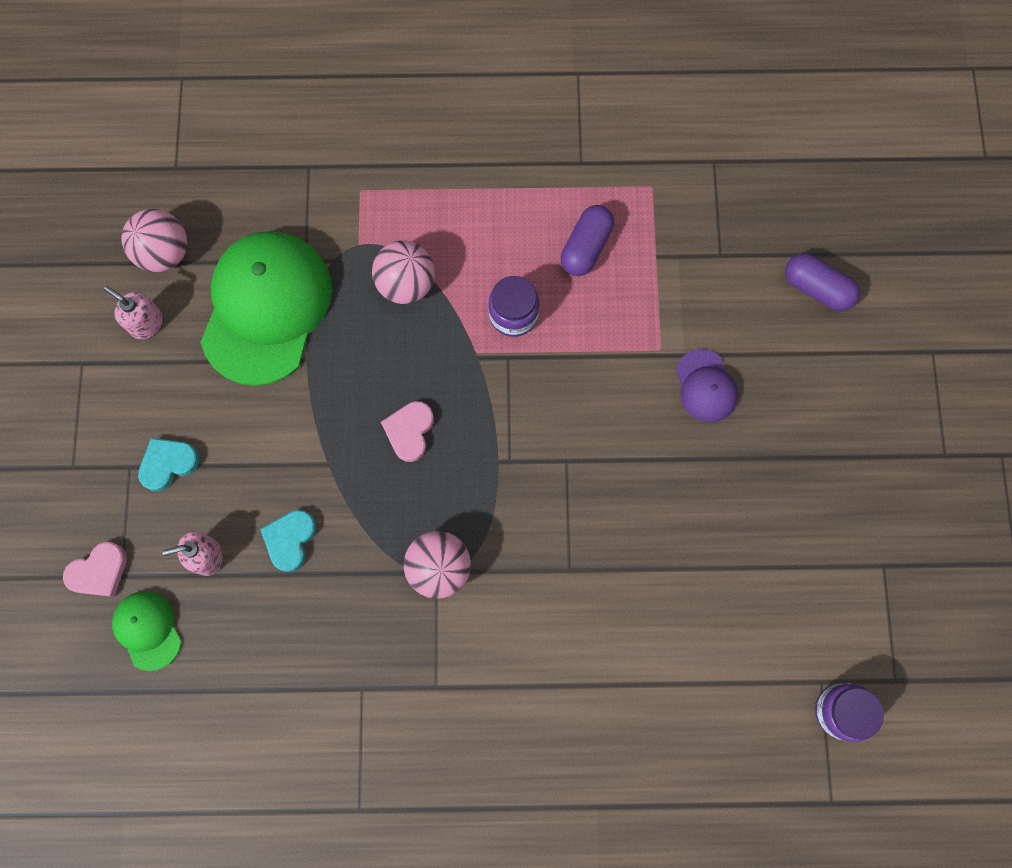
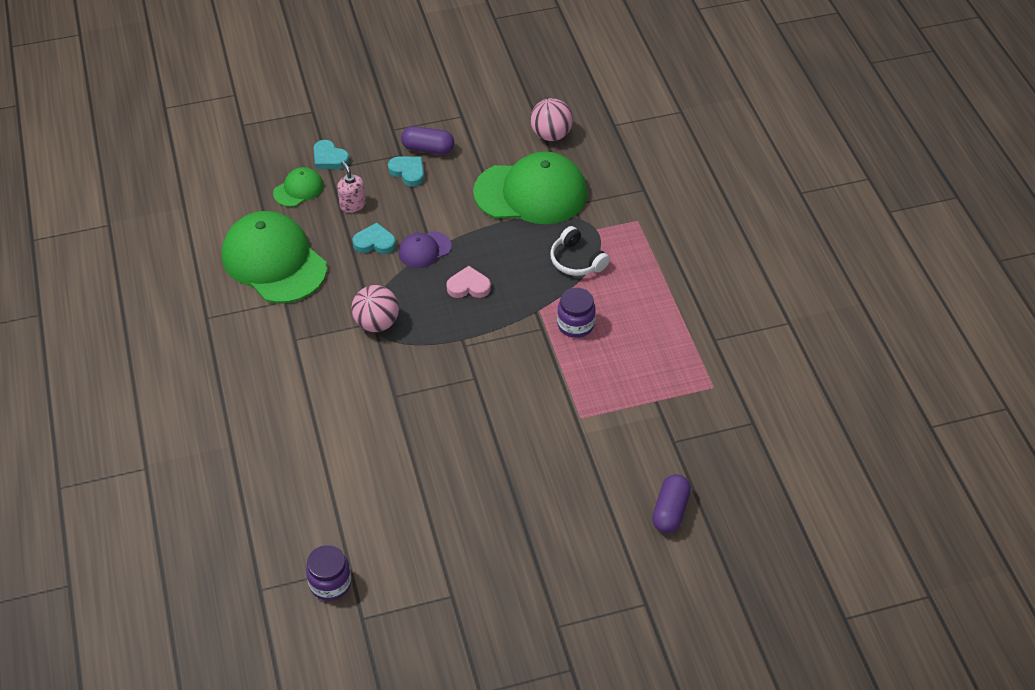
camera: 75 degrees right, 25 degrees down
pink heart [63,542,127,597] -> turquoise heart [313,140,350,169]
pink soap dispenser [104,286,163,339] -> none
pink ball [372,240,435,304] -> white headphones [550,226,610,276]
purple capsule [561,205,614,276] -> purple capsule moved to [401,126,454,155]
purple cap [676,349,738,423] -> purple cap moved to [399,231,452,268]
none -> green cap [222,211,327,303]

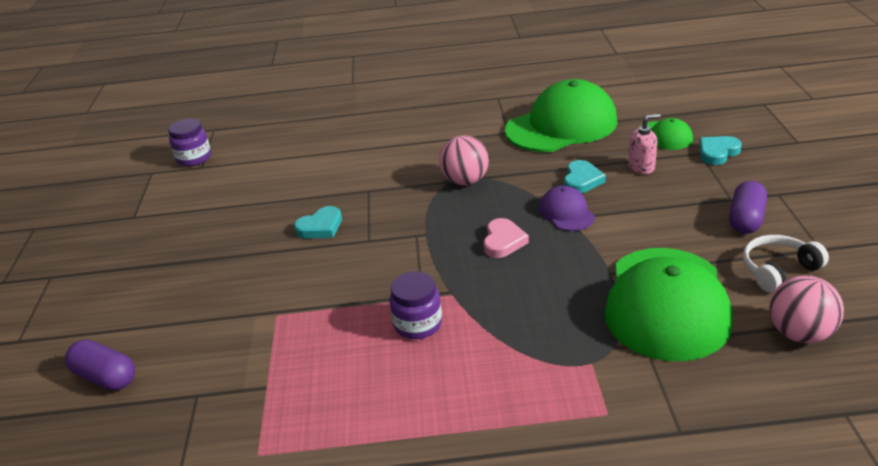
camera: 105 degrees right, 15 degrees down
turquoise heart [388,157,424,187] -> turquoise heart moved to [294,206,342,239]
white headphones [550,226,610,276] -> white headphones moved to [743,235,829,292]

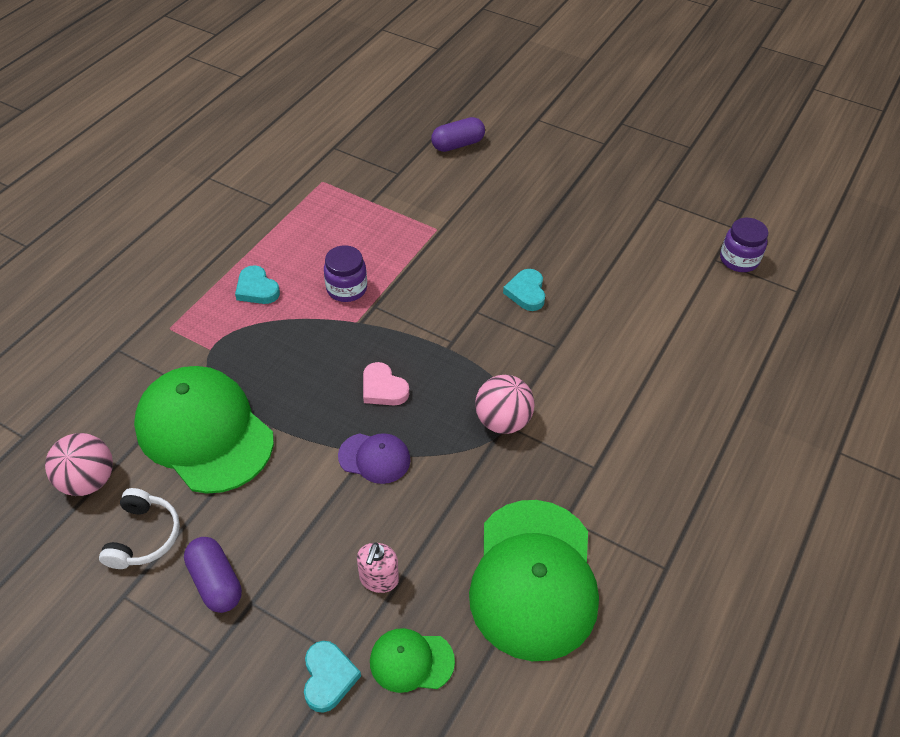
camera: 120 degrees right, 15 degrees up
turquoise heart [564,160,606,193] -> turquoise heart moved to [235,265,280,304]

